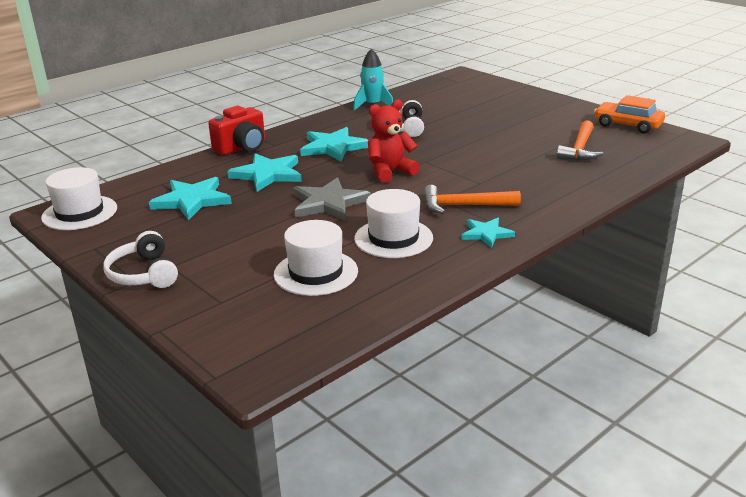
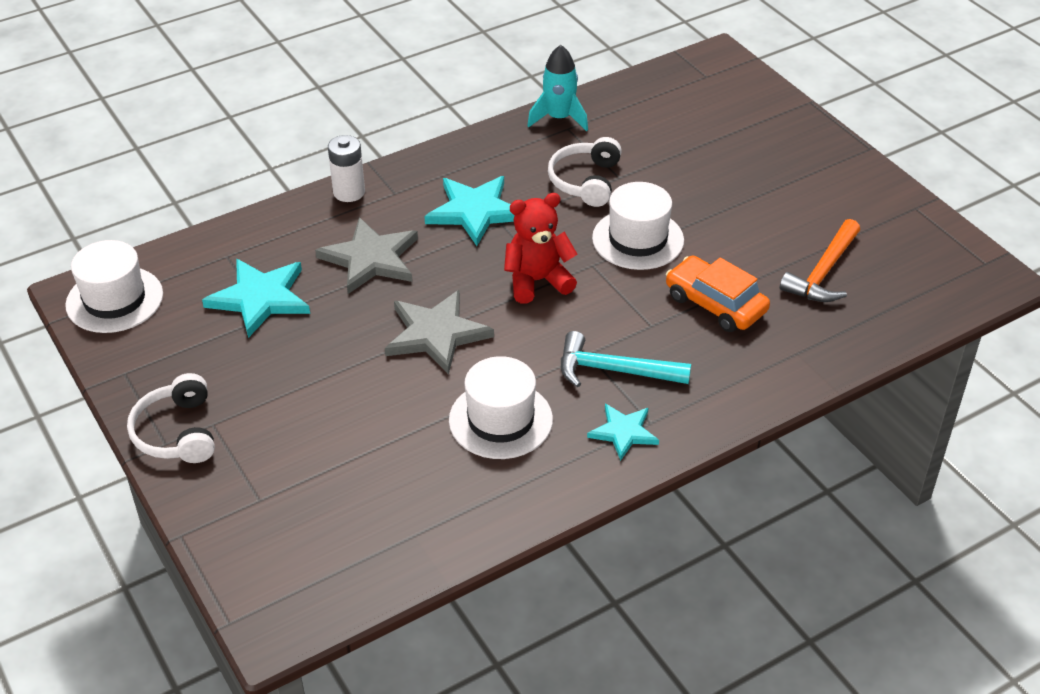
camera: 10 degrees right, 15 degrees up
red camera [208,106,265,155] -> white battery [328,135,365,202]
turquoise star [227,153,302,192] -> grey star [315,217,418,294]
white hat [274,220,358,296] -> white hat moved to [592,182,684,270]
orange hammer [423,185,521,214] -> turquoise hammer [561,331,691,387]
orange car [594,95,665,134] -> orange car moved to [666,255,770,332]

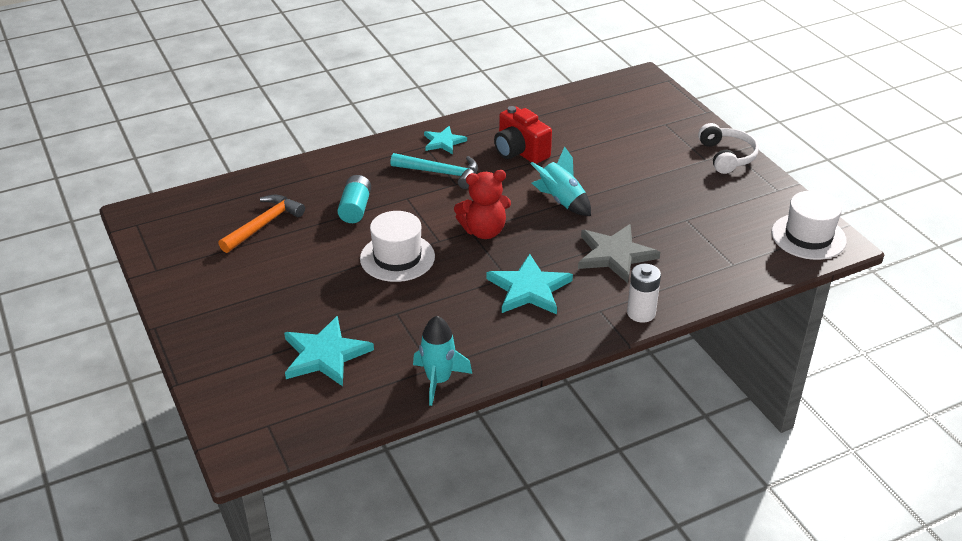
camera: 175 degrees left, 5 degrees down
turquoise star [202,259,310,338] -> turquoise star moved to [284,316,374,386]
grey star [385,290,494,375] -> turquoise rocket [530,147,591,216]
white hat [449,356,553,459] -> red camera [494,106,552,164]
white headphones [548,137,622,207] -> none
orange car [666,255,770,332] -> turquoise battery [337,175,371,223]

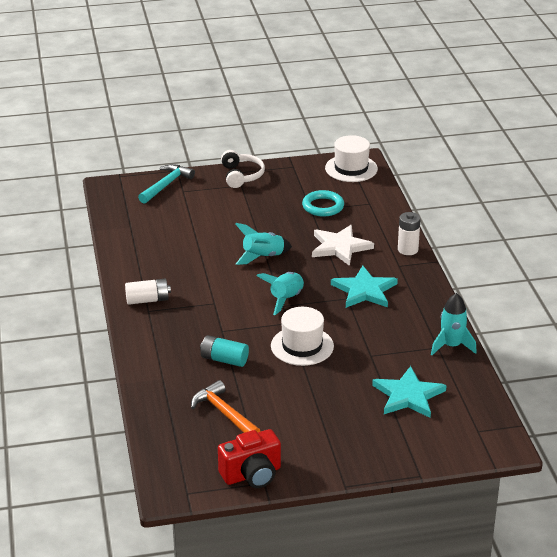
camera: 75 degrees left, 5 degrees down
turquoise hammer [390,153,478,189] -> turquoise hammer moved to [138,164,195,204]
turquoise star [424,126,467,154] -> white battery [125,279,171,305]
red teddy bear [454,170,511,239] -> turquoise rocket [256,272,304,315]
red camera [494,106,552,164] -> red camera moved to [218,429,281,488]
grey star [578,224,660,283] -> white star [312,225,374,266]
white headphones [698,123,759,174] -> white headphones turned 75 degrees clockwise [221,150,265,188]
none -> turquoise ring [302,190,344,217]

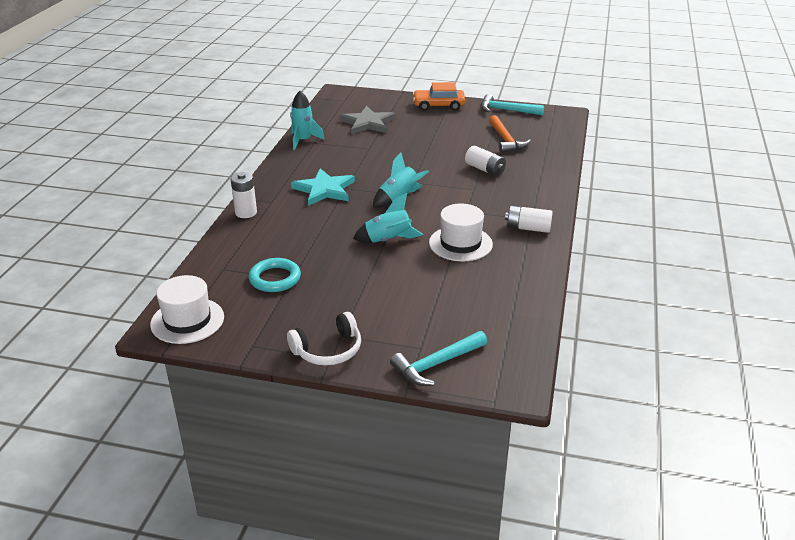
camera: 155 degrees left, 0 degrees up
turquoise battery [200,335,249,367] -> white battery [465,146,506,176]
red camera [218,429,281,488] -> turquoise hammer [481,94,544,115]
white headphones [221,150,265,188] -> white headphones turned 135 degrees counterclockwise [287,312,361,365]
white hat [271,307,334,366] -> white hat moved to [429,203,493,261]
white star [312,225,374,266] -> none
turquoise star [372,366,447,418] -> grey star [340,106,395,134]
none -> orange car [413,82,465,111]

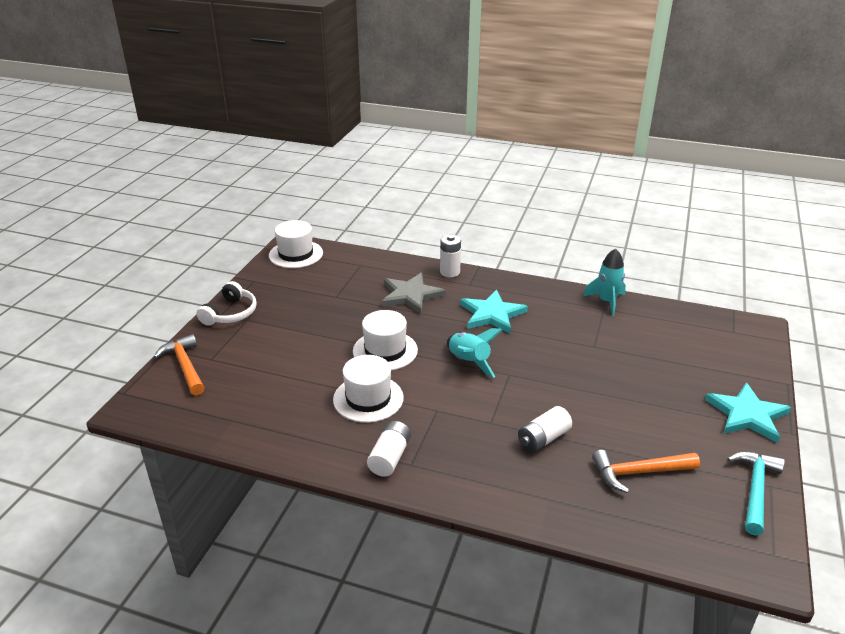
camera: 95 degrees right, 0 degrees up
turquoise ring [249,258,301,292] -> none
white headphones [287,312,361,365] -> white headphones turned 135 degrees counterclockwise [197,281,257,326]
grey star [340,106,395,134] -> grey star moved to [382,273,446,314]
turquoise rocket [353,193,423,243] -> white hat [353,310,418,370]
turquoise hammer [390,331,487,386] -> orange hammer [154,334,205,395]
orange car [413,82,465,111] -> turquoise star [705,383,791,443]

